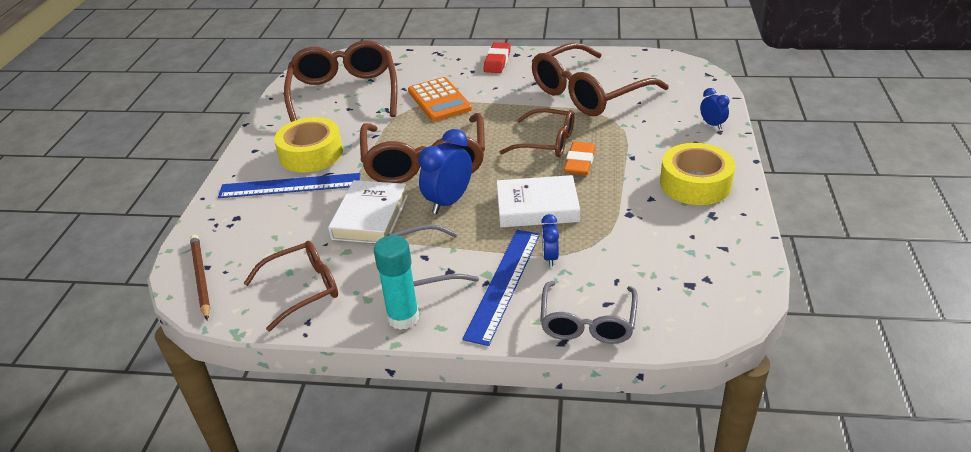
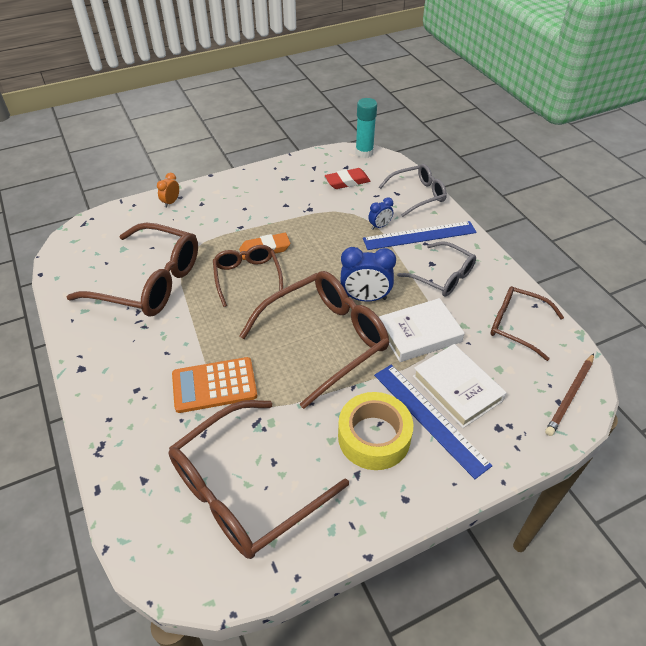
camera: 125 degrees left, 10 degrees up
turquoise glue stick [374,235,419,330] -> turquoise glue stick moved to [355,98,377,158]
orange calculator [408,77,472,121] -> orange calculator turned 135 degrees counterclockwise [172,357,257,413]
red eraser [484,42,511,73] -> red eraser moved to [325,168,370,189]
white book [497,175,580,227] -> white book moved to [413,344,507,428]
yellow tape [660,143,735,205] -> none
blue clock [700,88,730,130] -> orange clock [157,173,179,208]

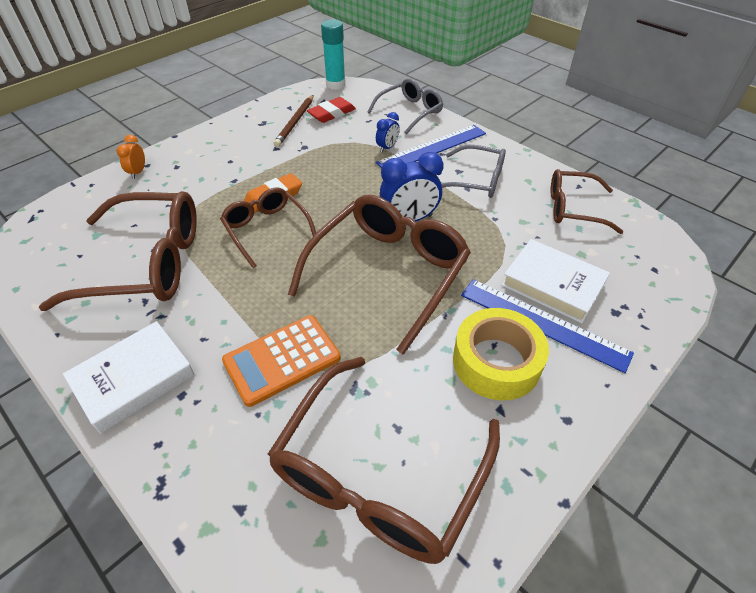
camera: 20 degrees left, 0 degrees up
white book [379,298,464,362] -> white book moved to [63,321,195,434]
brown pencil [545,353,594,436] -> brown pencil moved to [274,95,313,147]

